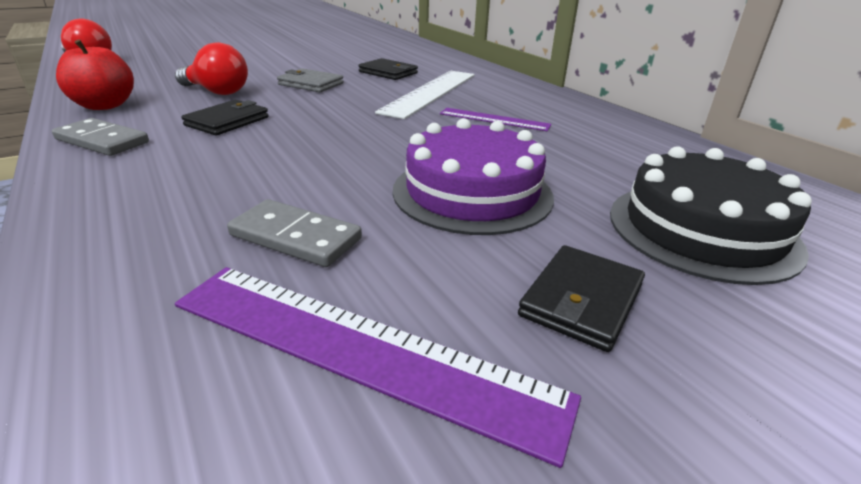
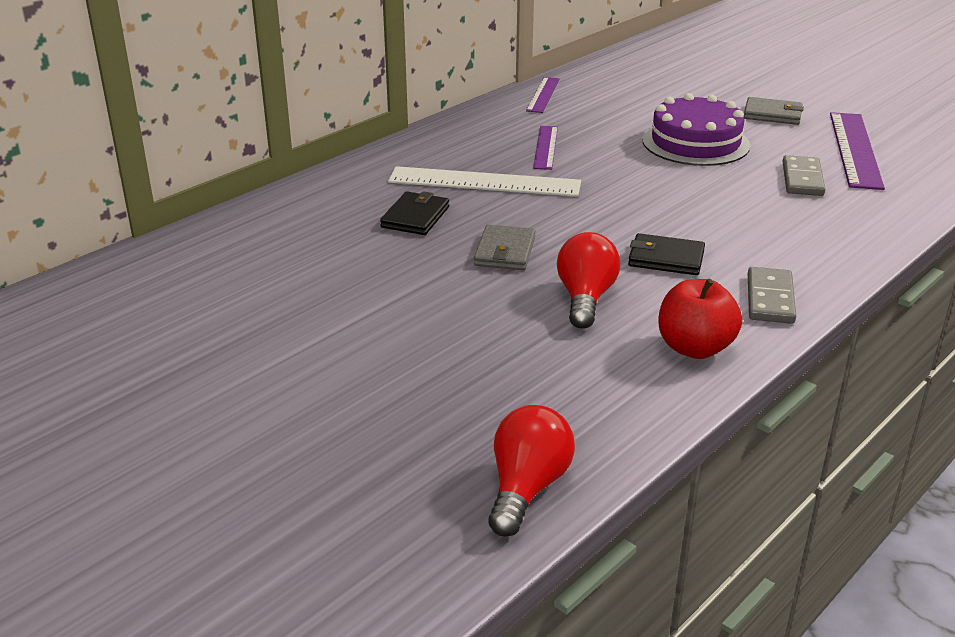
camera: 105 degrees left, 0 degrees up
black wallet [518,245,645,352] -> grey wallet [744,97,804,125]
black cake [610,146,812,285] -> none
none -> purple ruler [526,77,559,113]

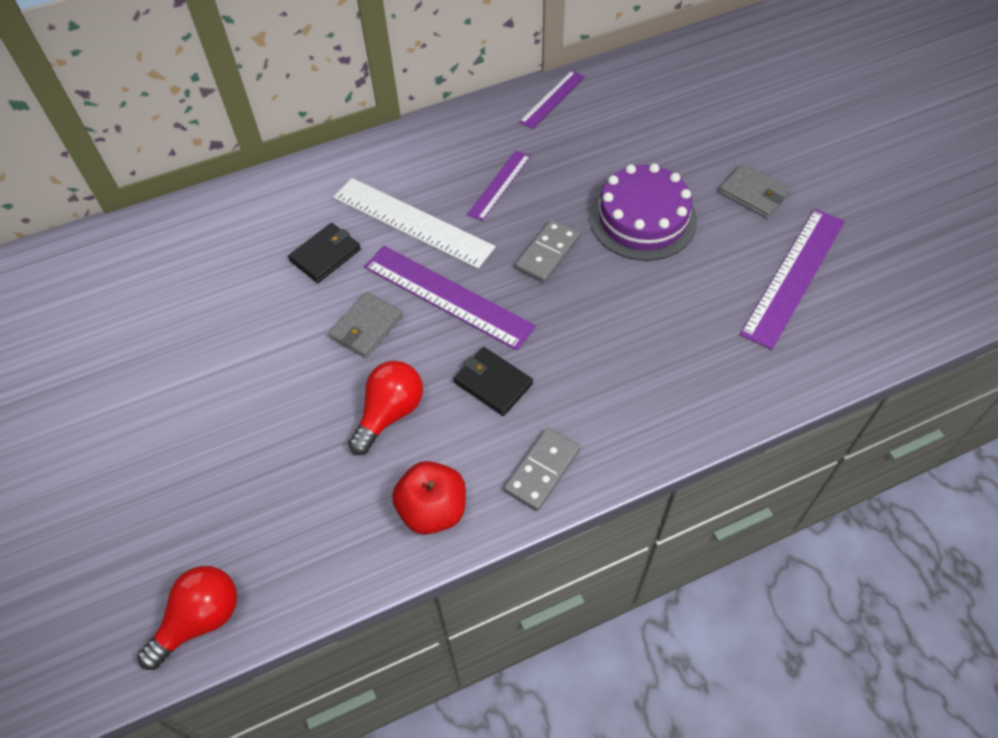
camera: 25 degrees right, 25 degrees up
grey domino [782,155,826,196] -> grey domino moved to [515,220,580,283]
none -> purple ruler [364,246,536,350]

